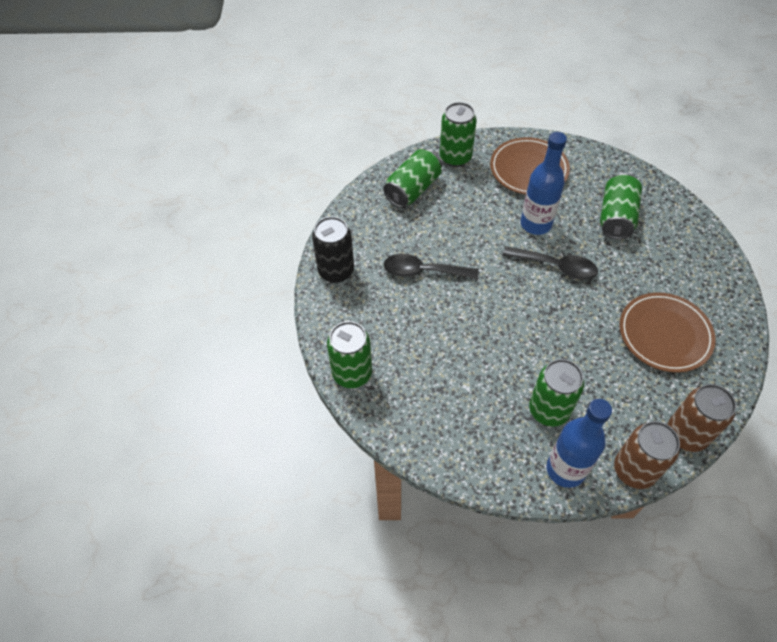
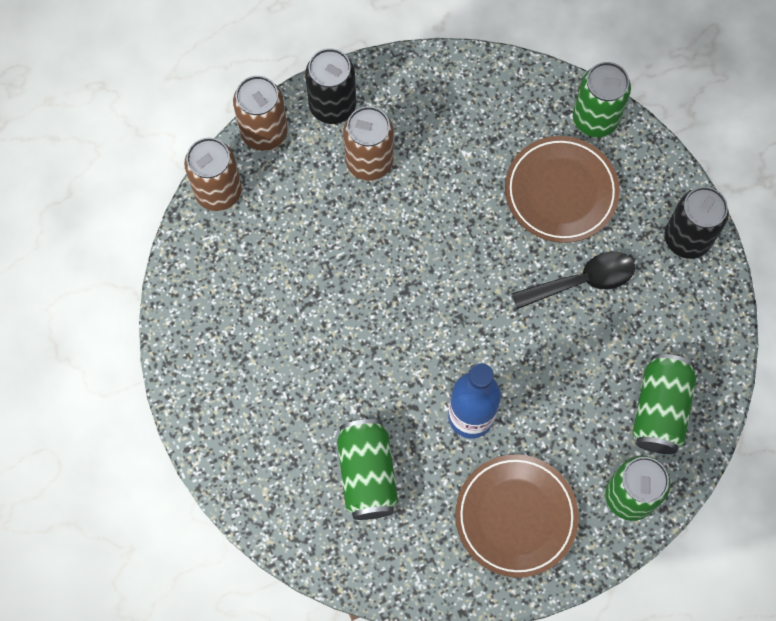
camera: 155 degrees right, 15 degrees up
black spoon [503,246,598,280] -> none
green can [529,359,584,427] -> brown can [343,106,394,181]
blue bottle [547,399,612,488] -> black can [305,48,356,124]
brown plate [619,292,716,373] -> brown plate moved to [505,136,620,243]

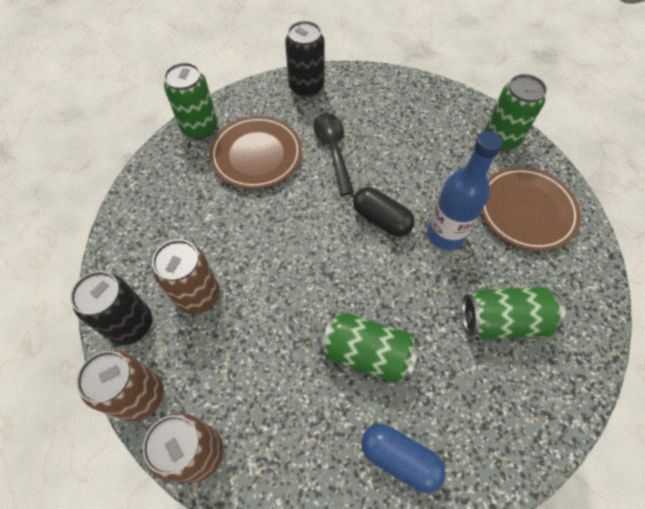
camera: 85 degrees left, 10 degrees down
green can [632,354,696,454] -> green can moved to [320,313,419,383]
none -> black capsule [353,187,415,237]
none -> blue capsule [362,424,445,493]

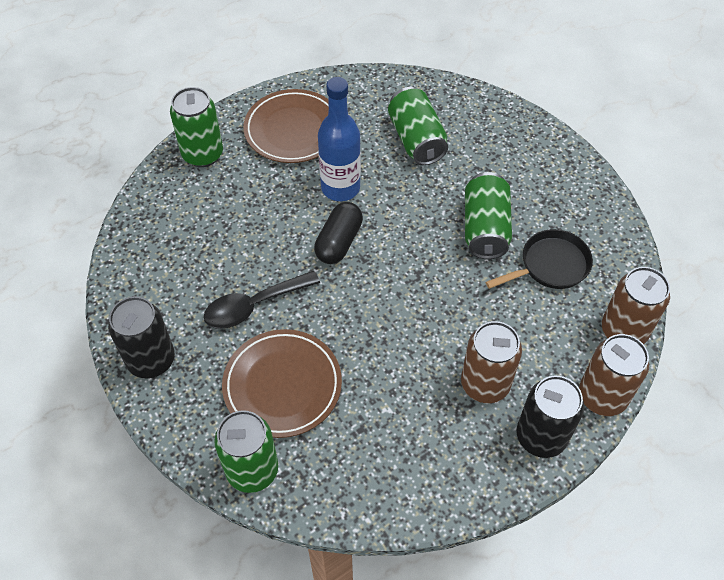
camera: 105 degrees left, 5 degrees down
blue capsule [362,424,445,493] -> none
none -> black pan [486,229,593,289]

